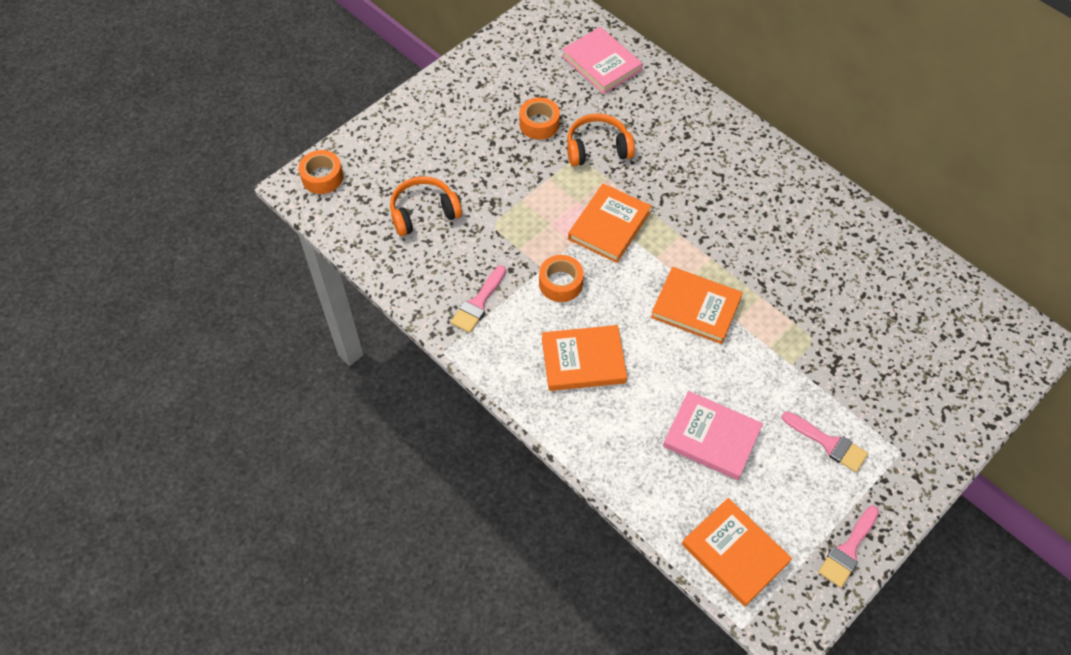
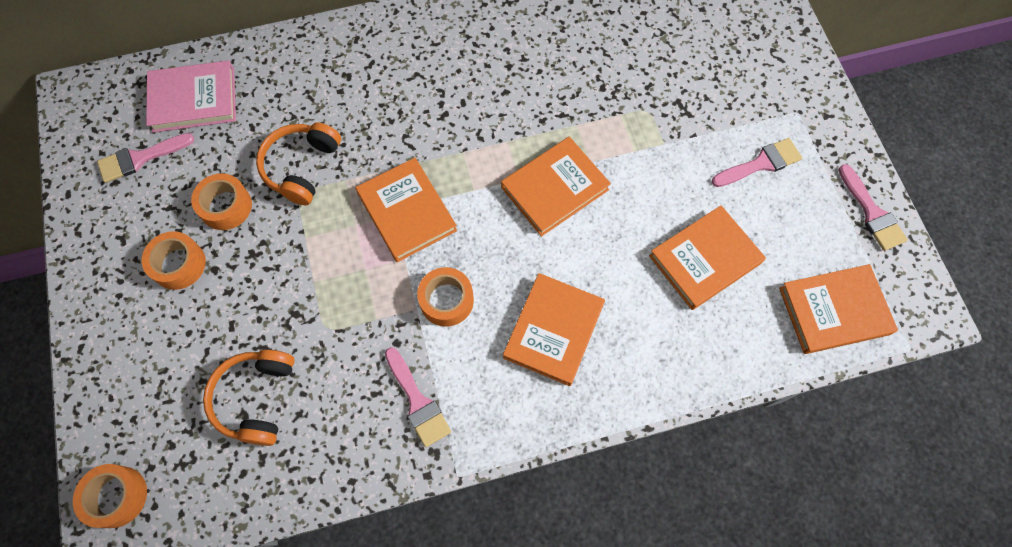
camera: 60 degrees left, 10 degrees up
pink book [663,391,763,480] -> orange book [649,205,766,310]
none -> pink brush [97,133,195,183]
none -> orange tape [142,231,206,290]

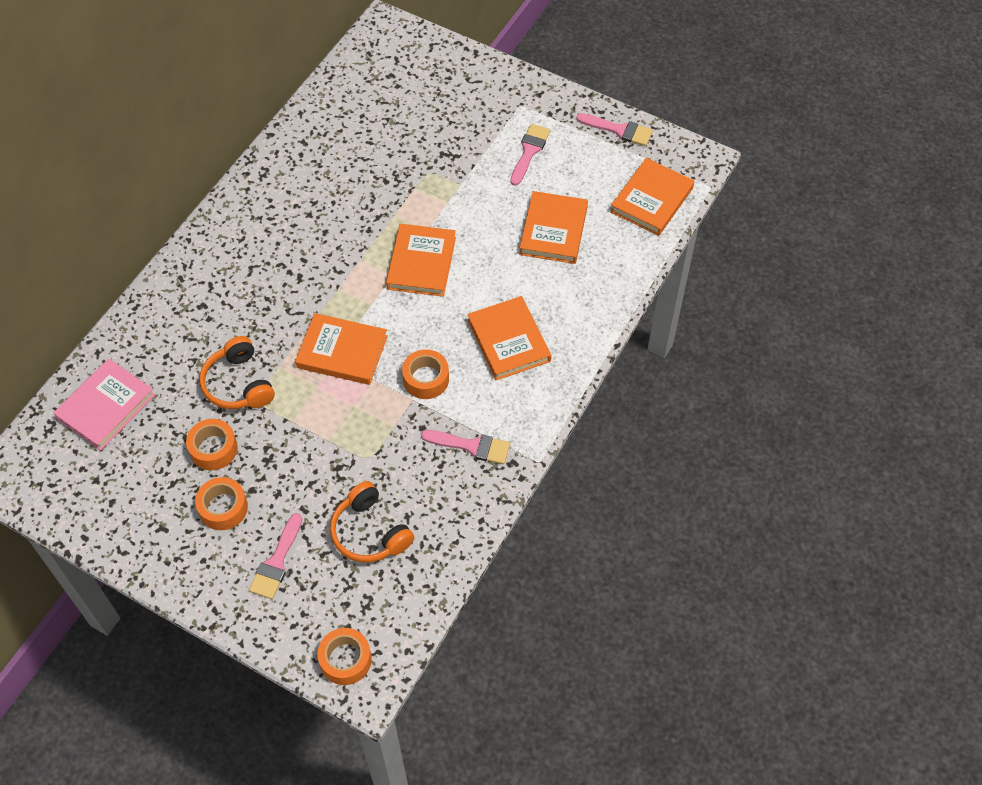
camera: 45 degrees left, 10 degrees down
pink brush [97,133,195,183] -> pink brush moved to [249,513,302,599]

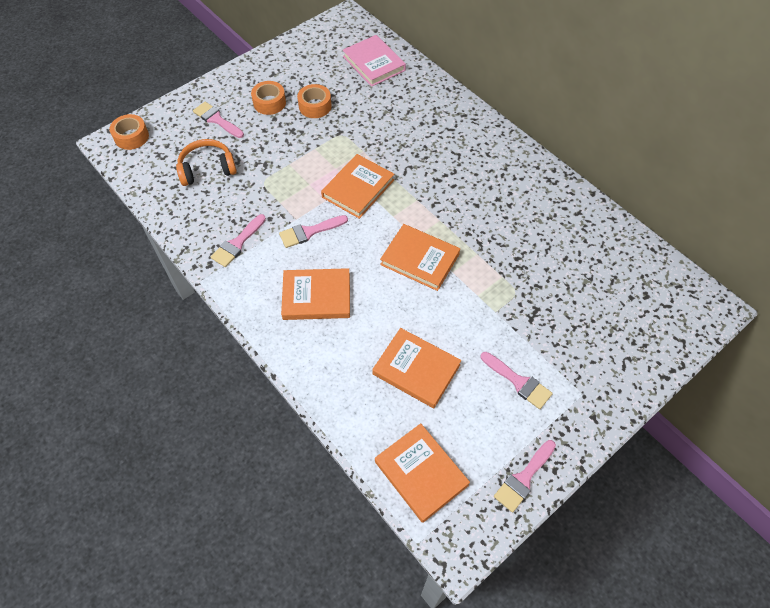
camera: 110 degrees right, 0 degrees up
orange headphones [199,336,275,409] -> none
orange tape [402,349,449,399] -> pink brush [279,215,348,248]

